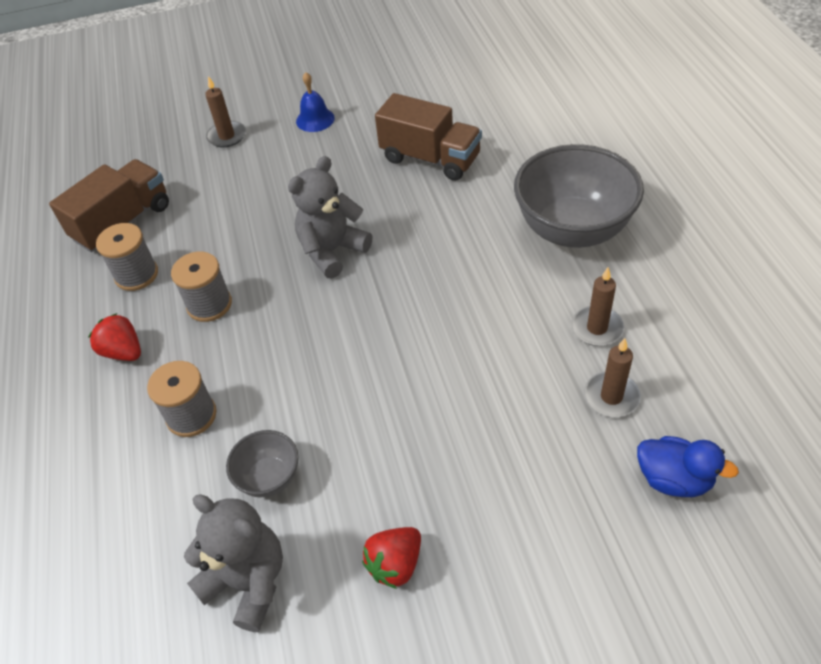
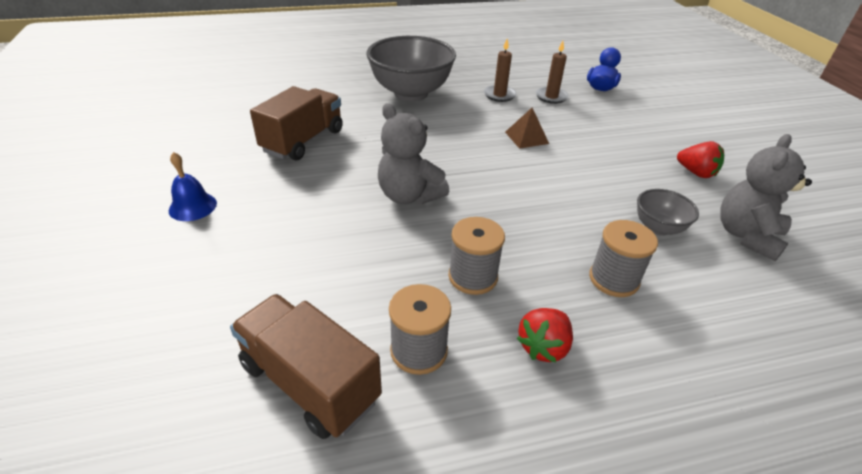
camera: 95 degrees left, 10 degrees down
brown candle [205,76,246,148] -> none
none -> brown pyramid [505,108,549,149]

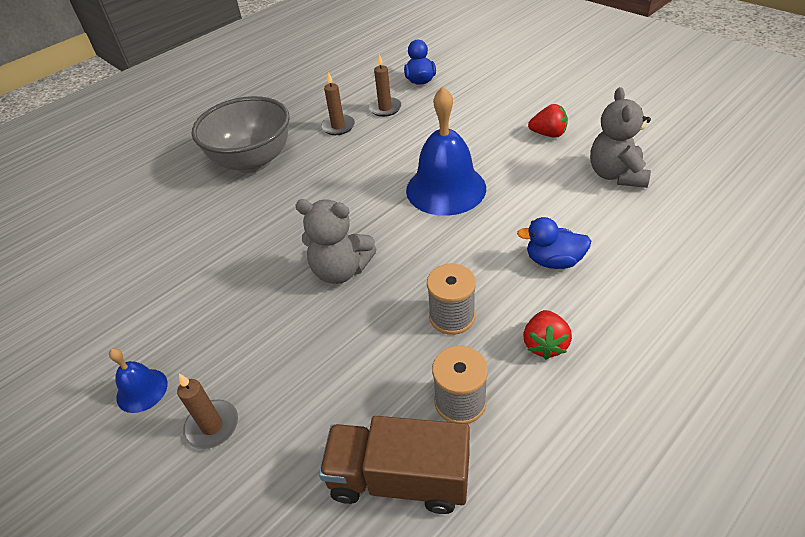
camera: 25 degrees left, 5 degrees up
brown truck [250,86,343,161] -> none
brown pyramid [505,108,549,149] -> none
grey spool [589,220,658,297] -> blue duck [517,217,591,269]
grey bowl [637,189,699,236] -> none
none -> brown candle [177,374,238,449]
none -> blue bell [406,87,486,216]

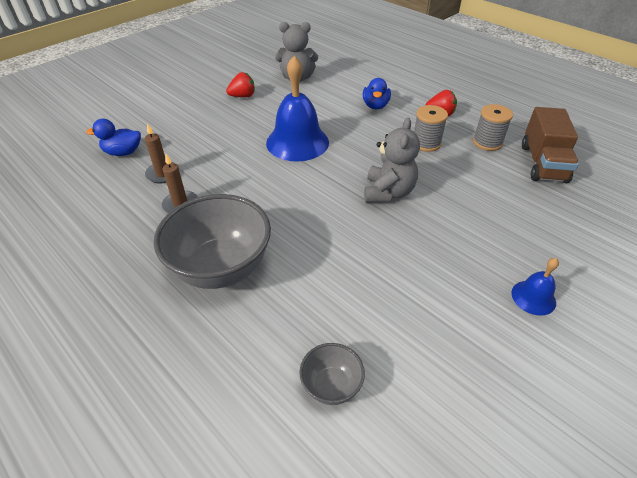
camera: 95 degrees left, 0 degrees up
brown candle [177,374,238,449] -> none
red strawberry [528,104,568,138] -> red strawberry turned 60 degrees clockwise [226,72,255,97]
none -> grey bowl [300,343,365,405]

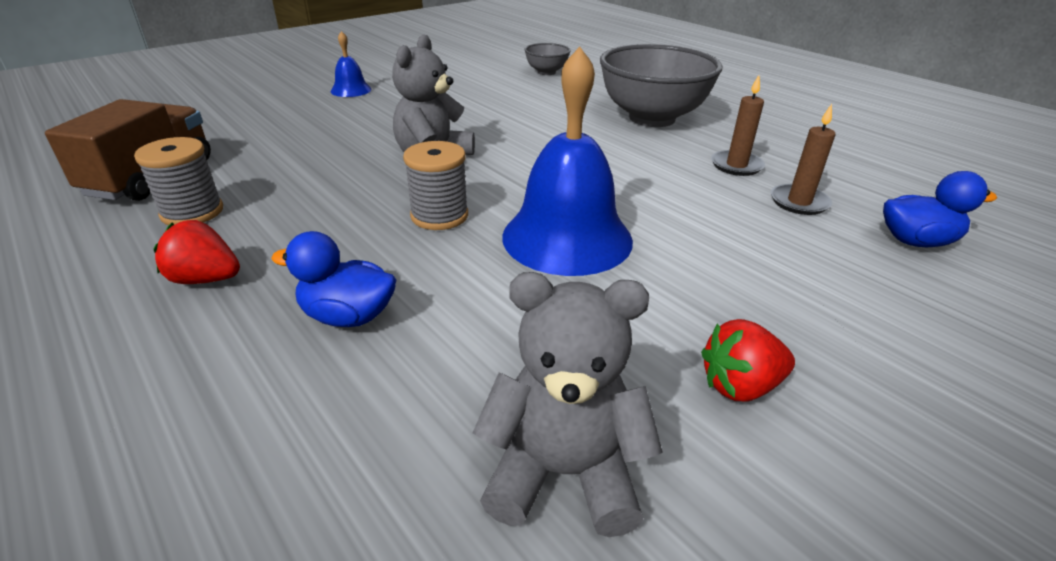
camera: 175 degrees left, 10 degrees down
blue duck [363,78,391,109] -> blue duck turned 90 degrees counterclockwise [271,231,396,327]
grey spool [414,105,448,152] -> grey spool moved to [403,141,468,230]

